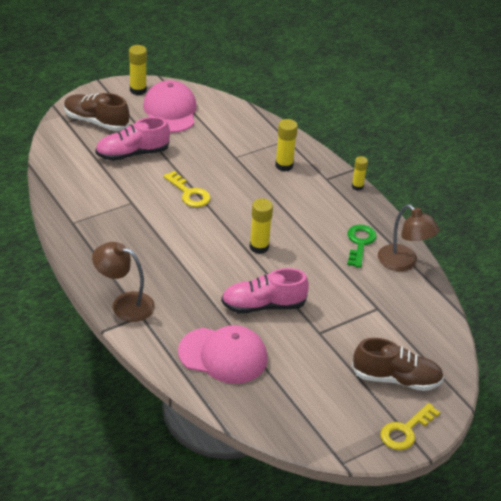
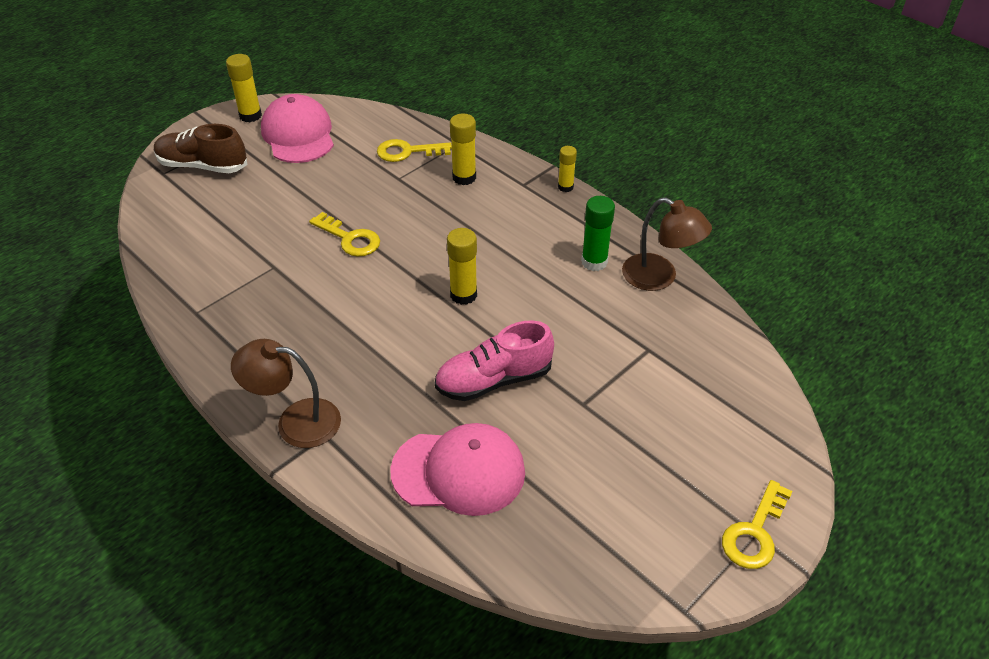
camera: 10 degrees left, 5 degrees up
pink shoe [95,117,170,161] -> none
green key [347,225,377,268] -> green glue stick [581,196,615,271]
brown shoe [352,338,444,391] -> none
none -> yellow key [377,139,452,162]

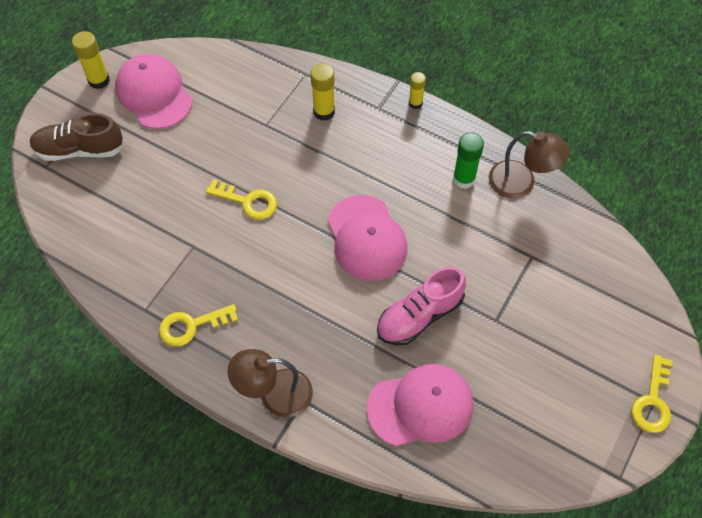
camera: 15 degrees left, 15 degrees up
yellow key [377,139,452,162] -> yellow key moved to [159,304,238,347]
yellow glue stick [447,228,477,305] -> pink cap [328,195,408,281]

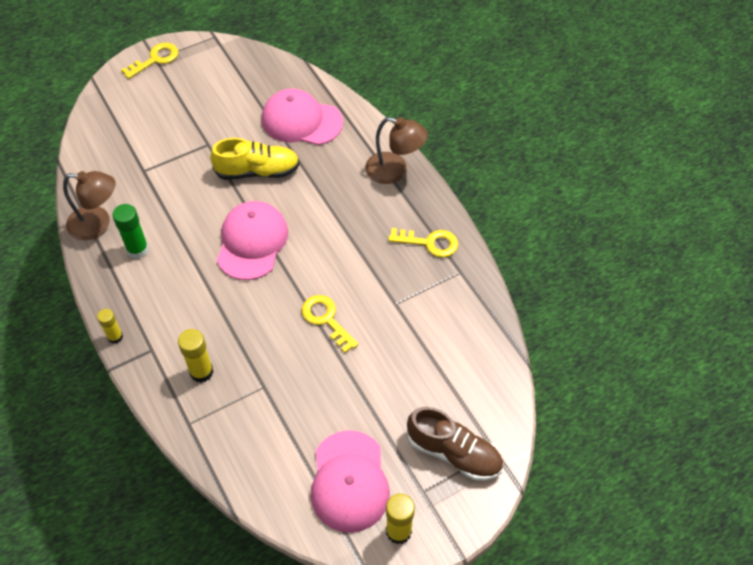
camera: 150 degrees left, 5 degrees down
pink shoe [377,266,466,345] -> yellow shoe [210,138,300,180]
brown lamp [489,131,570,199] -> brown lamp turned 135 degrees clockwise [63,171,115,240]

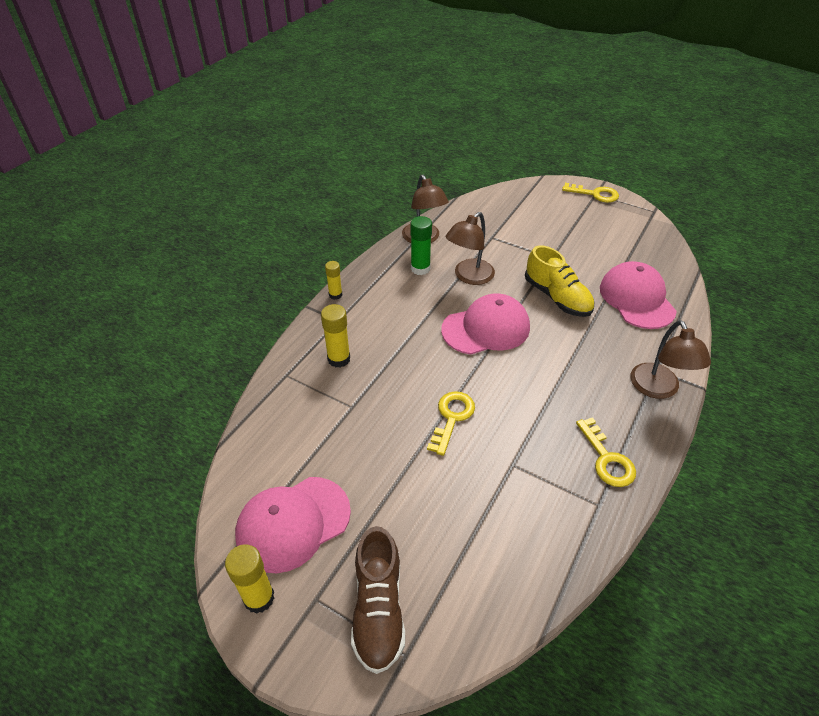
camera: 60 degrees right, 10 degrees down
none -> brown lamp [446,212,495,285]

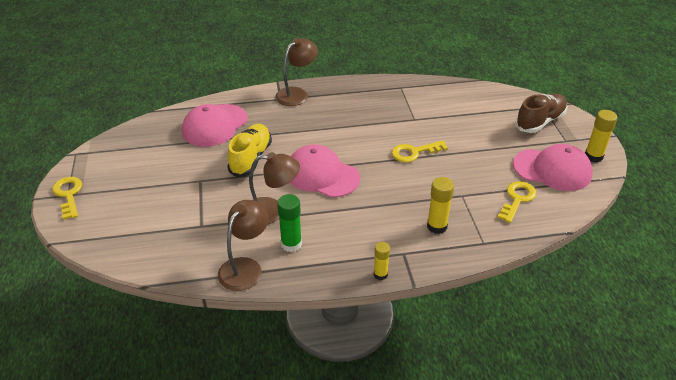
camera: 130 degrees left, 5 degrees down
yellow key [576,417,636,487] -> yellow key moved to [497,181,537,223]

